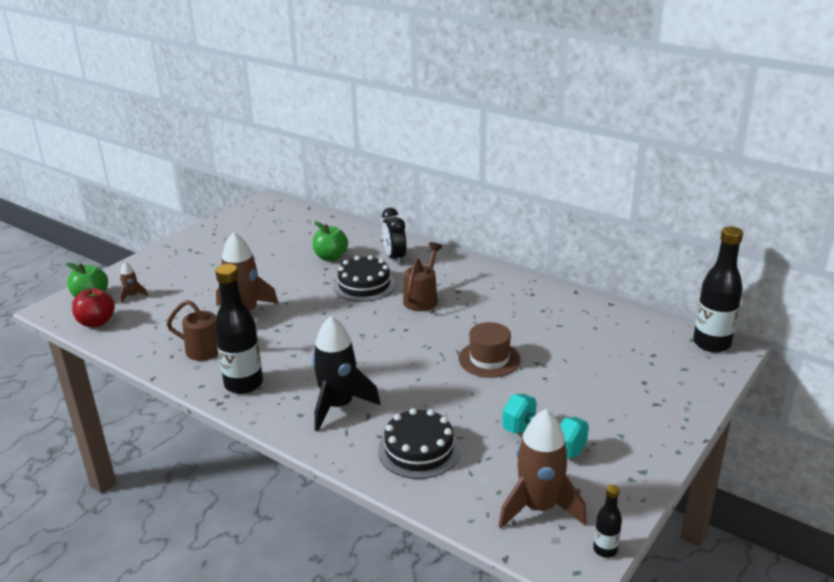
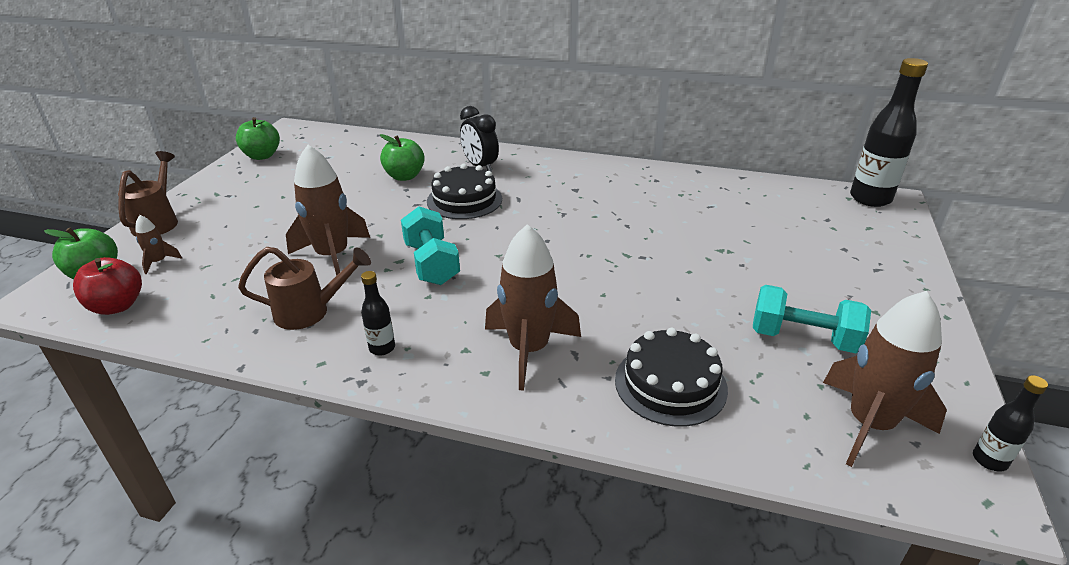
camera: 20 degrees left, 5 degrees up
black bottle [214,264,263,394] -> black bottle [361,271,395,355], size x0.48
black rocket [312,316,380,431] -> brown rocket [485,224,581,391]
brown watering can [403,242,442,311] -> brown watering can moved to [118,151,178,236]
brown hat [458,322,521,378] -> none
none -> green apple [236,117,280,160]
none -> turquoise dumbbell [401,206,460,285]

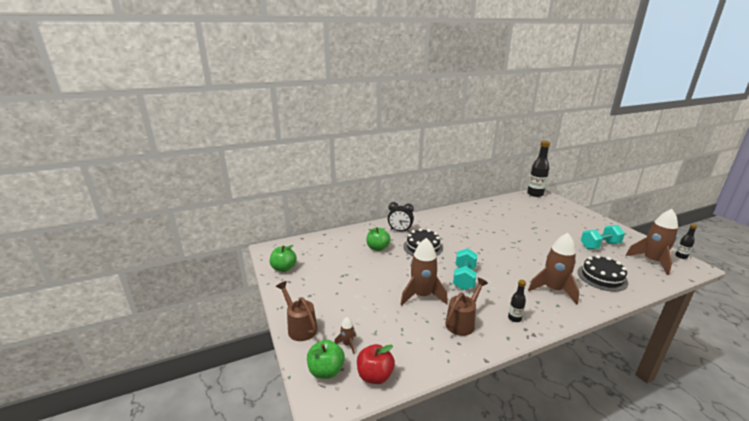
camera: 40 degrees left, 10 degrees down
turquoise dumbbell [401,206,460,285] -> turquoise dumbbell turned 75 degrees clockwise [453,248,477,290]

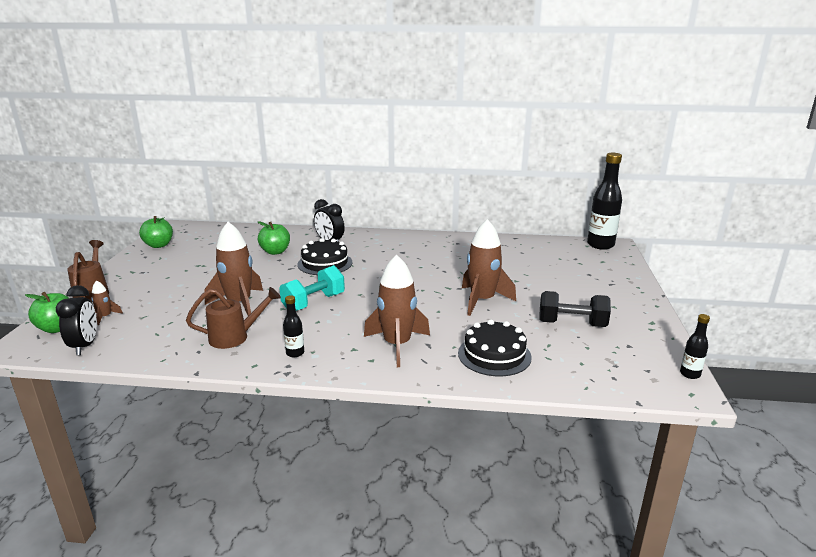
camera: 30 degrees right, 0 degrees up
red apple [357,344,395,384] -> black clock [56,285,97,355]
turquoise dumbbell [581,225,625,249] -> black dumbbell [539,291,611,327]
brown rocket [626,209,678,275] -> brown rocket moved to [462,219,516,316]

